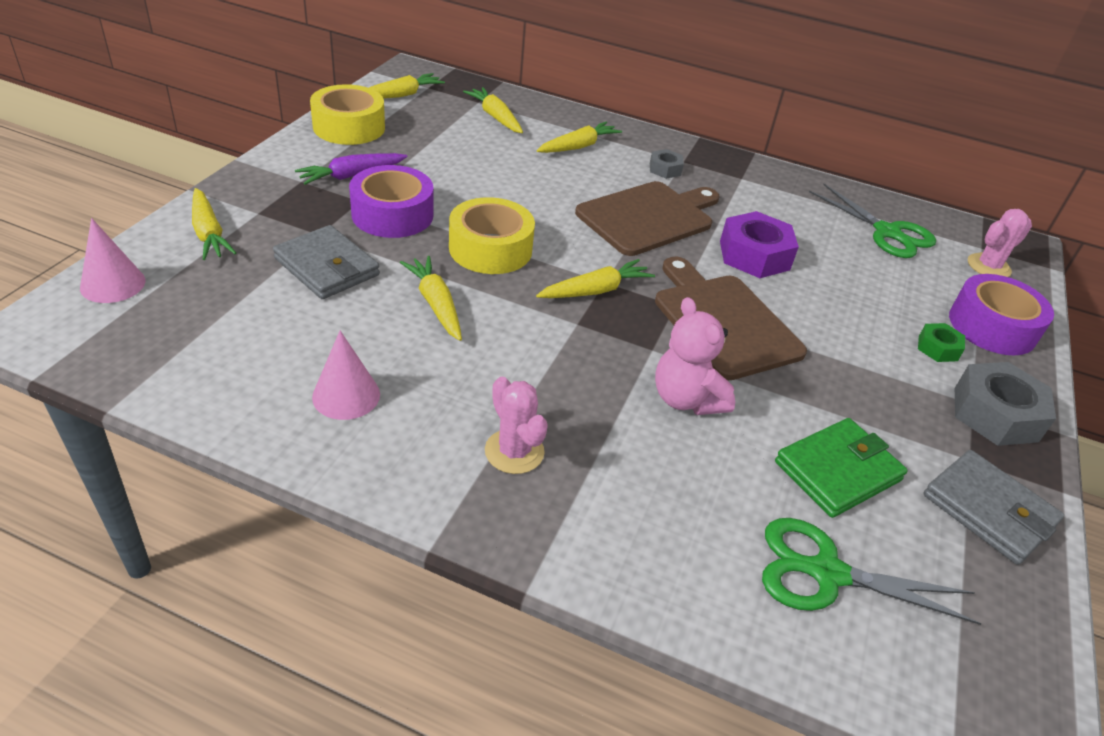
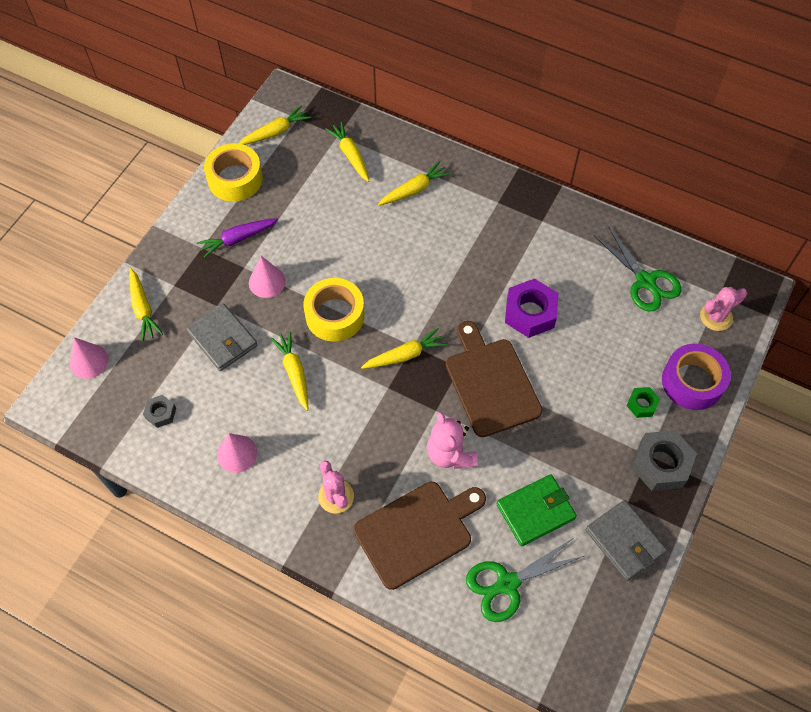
camera: 10 degrees right, 20 degrees up
purple tape [349,165,434,238] -> pink cone [249,256,286,298]
brown cutting board [575,181,720,256] -> brown cutting board moved to [353,482,486,590]
grey nut [650,149,684,179] -> grey nut moved to [143,395,176,428]
green scissors [762,518,982,625] -> green scissors turned 45 degrees counterclockwise [466,539,584,622]

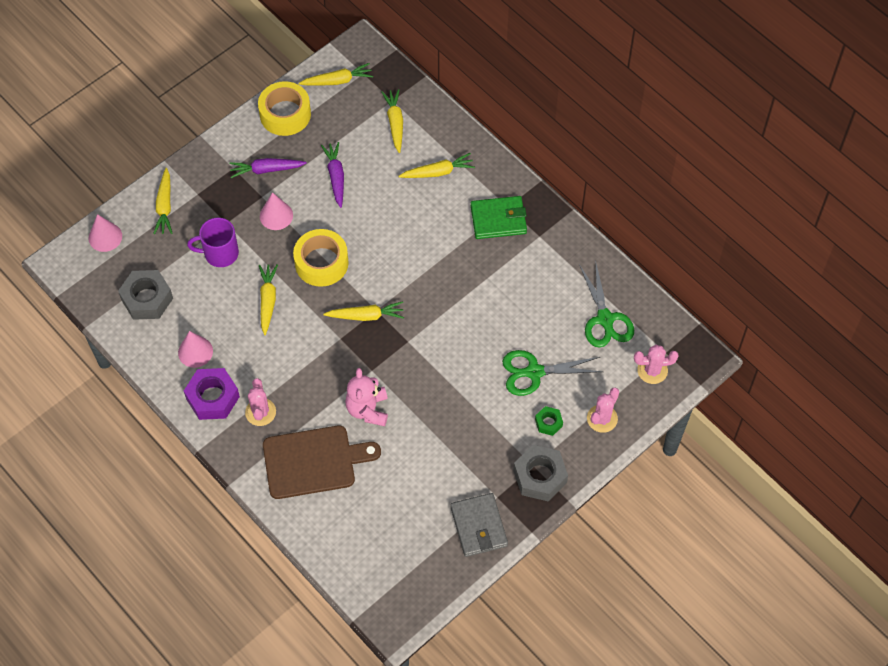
camera: 20 degrees right, 0 degrees up
grey nut [143,395,176,428] -> grey nut [118,270,173,320], size x1.89
grey wallet [186,303,257,371] -> purple mug [187,218,239,267]
brown cutting board [446,321,542,437] -> none
green scissors [466,539,584,622] -> green scissors moved to [502,350,603,396]
green wallet [497,474,577,546] -> green wallet moved to [471,196,527,239]
purple nut [505,279,558,338] -> purple nut moved to [184,368,240,420]
purple tape [662,344,731,410] -> pink cactus [587,388,619,433]
none -> purple carrot [321,142,344,208]

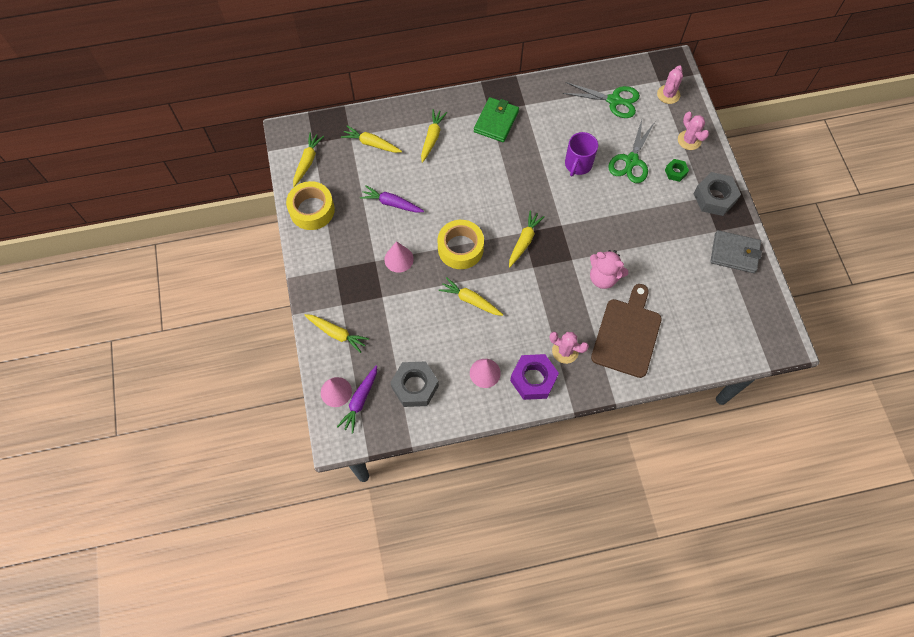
camera: 60 degrees left, 5 degrees up
purple mug [187,218,239,267] -> purple mug moved to [565,132,598,176]
purple carrot [229,158,306,178] -> purple carrot moved to [337,365,377,433]

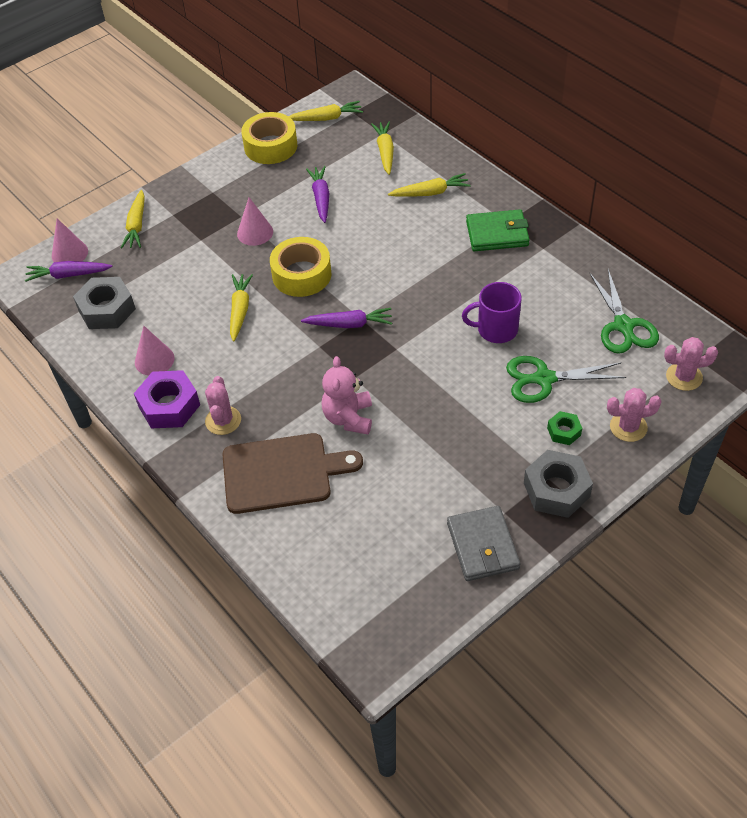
camera: 65 degrees right, 15 degrees down
yellow carrot [509,210,545,267] -> purple carrot [301,308,392,328]
pink cactus [678,112,709,150] -> pink cactus turned 45 degrees clockwise [607,388,662,442]

